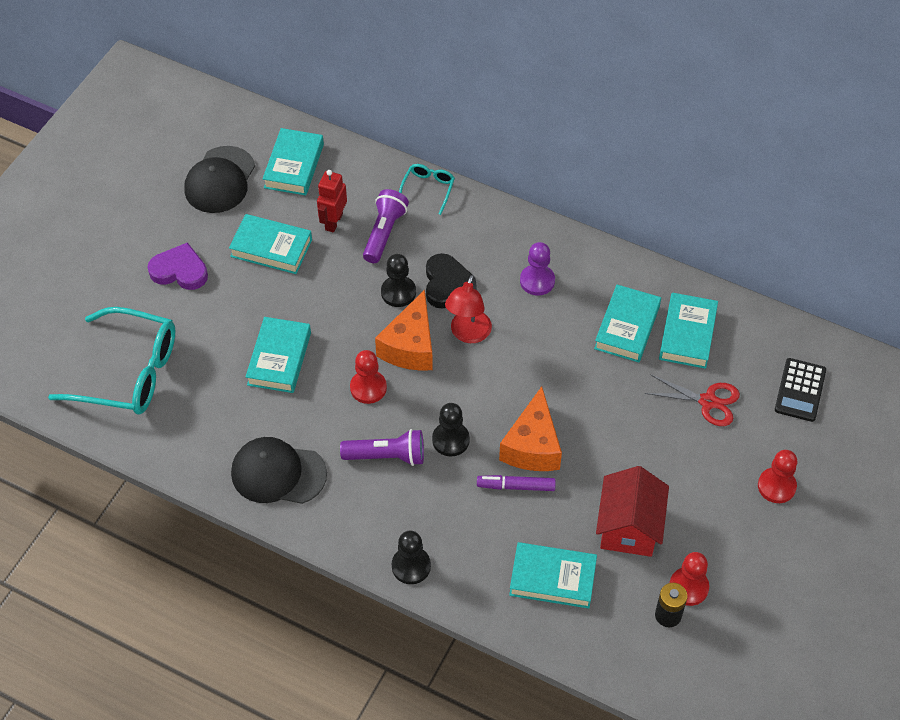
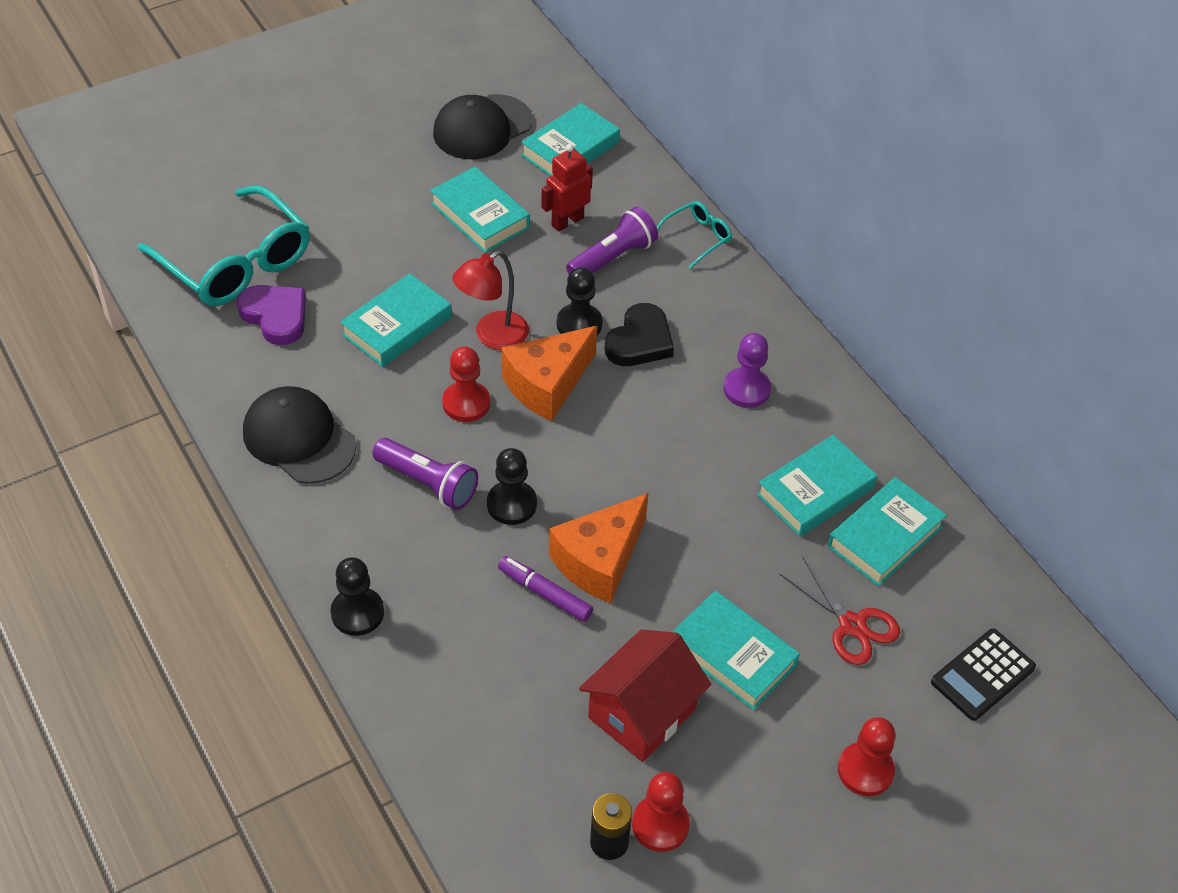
camera: 30 degrees right, 5 degrees down
purple heart [147,242,208,290] -> purple heart moved to [237,285,306,345]
red lamp [445,275,492,343] -> red lamp moved to [452,250,529,350]
turquoise book [509,542,597,608] -> turquoise book moved to [672,590,800,710]

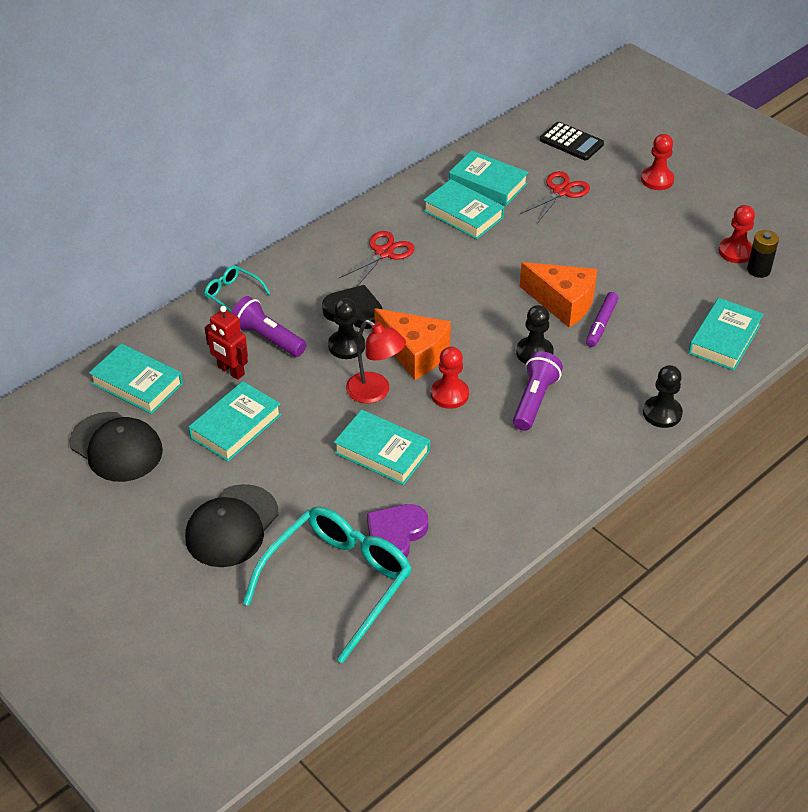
camera: 100 degrees left, 5 degrees down
black cap [243,386,357,484] -> black cap moved to [185,484,279,567]
red house [579,629,711,762] -> none
turquoise book [672,590,800,710] -> turquoise book moved to [688,298,764,371]
purple pawn [723,333,771,408] -> red scissors [339,231,415,287]

